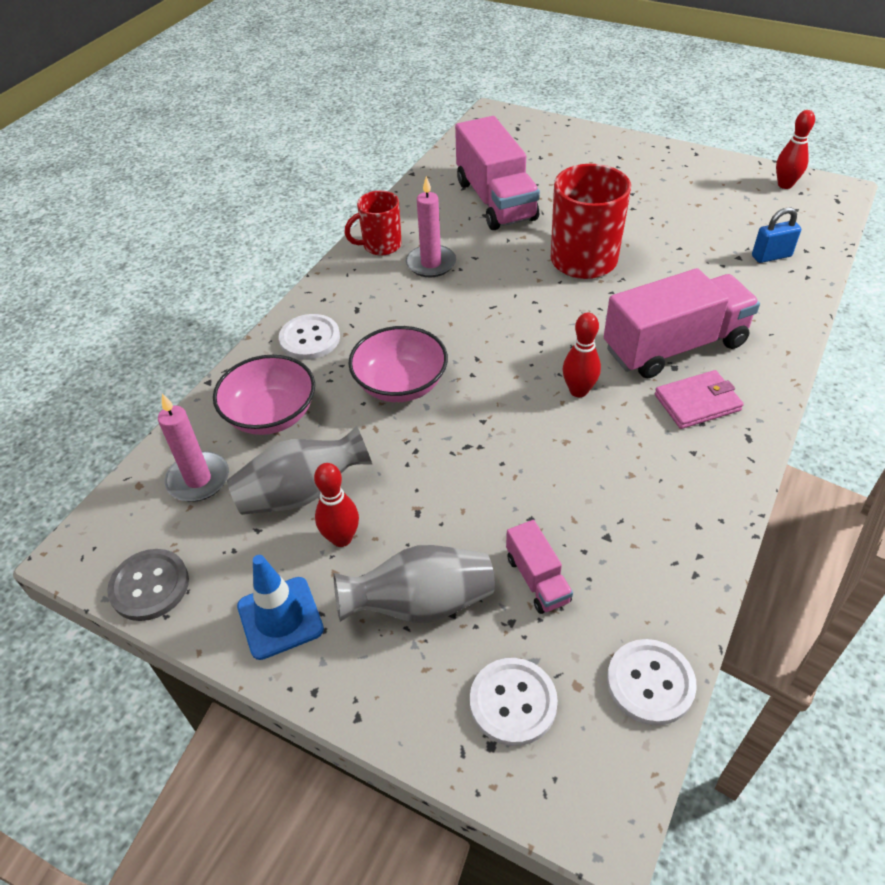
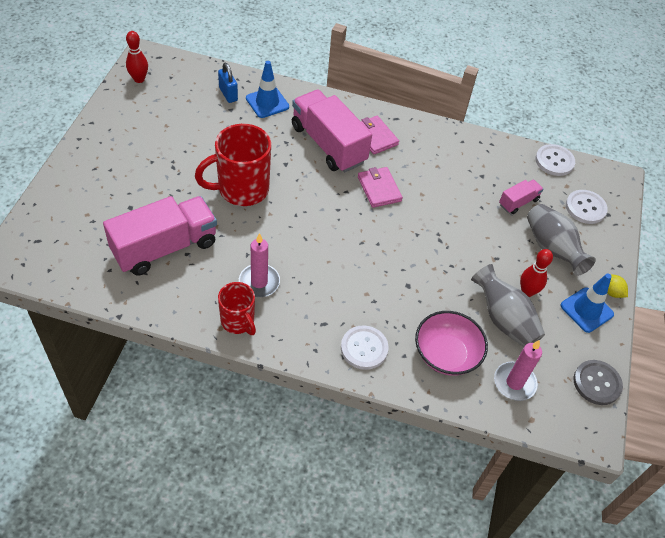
camera: 110 degrees left, 5 degrees up
pink bowl [348,326,448,402] -> none
red bowling pin [563,313,601,397] -> pink wallet [358,167,403,208]
none -> blue traffic cone [246,61,289,118]
none -> yellow lemon [607,275,628,298]

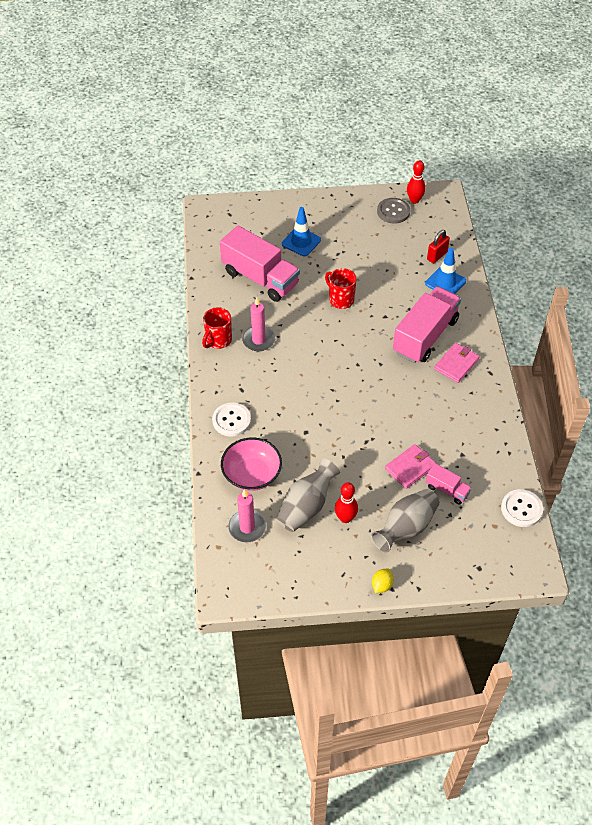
camera: 75 degrees right, 0 degrees up
red mug [195,124,271,206] -> red mug [325,268,356,309], size x0.59
blue padlock [218,63,238,103] -> red padlock [427,230,450,263]
pink wallet [358,167,403,208] -> pink wallet moved to [385,444,436,489]
blue traffic cone [561,273,614,333] -> blue traffic cone moved to [282,207,321,256]
white button [566,190,608,224] -> none
grey button [574,360,623,405] -> grey button moved to [377,198,410,223]

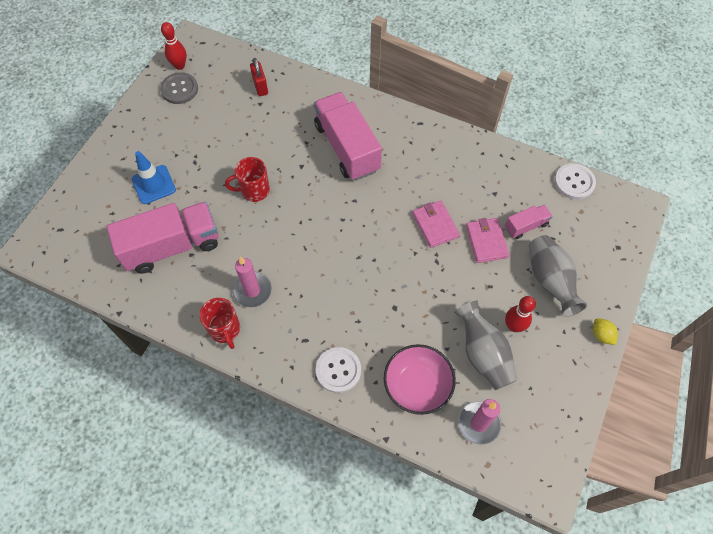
camera: 60 degrees left, 10 degrees up
blue traffic cone [425,248,466,294] -> none
pink wallet [434,343,479,383] -> pink wallet moved to [413,201,460,248]

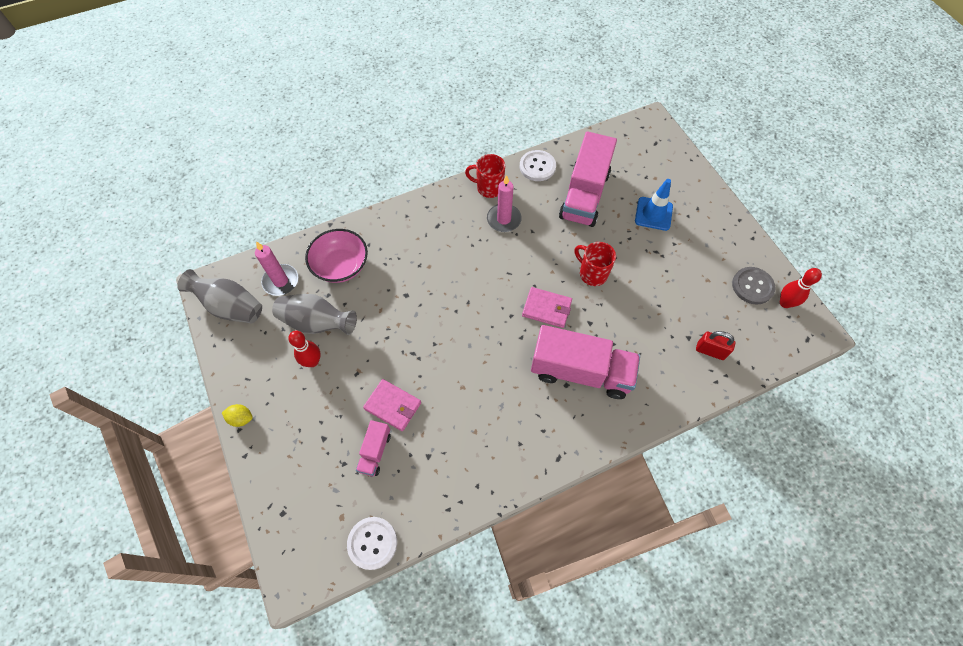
camera: 130 degrees right, 0 degrees up
red mug [225,157,270,202] -> red mug turned 75 degrees counterclockwise [575,242,616,286]
white button [316,347,361,393] -> white button moved to [520,150,556,181]
pink wallet [413,201,460,248] -> pink wallet moved to [522,287,572,328]
grey vase [529,235,587,317] -> grey vase moved to [177,269,262,323]

